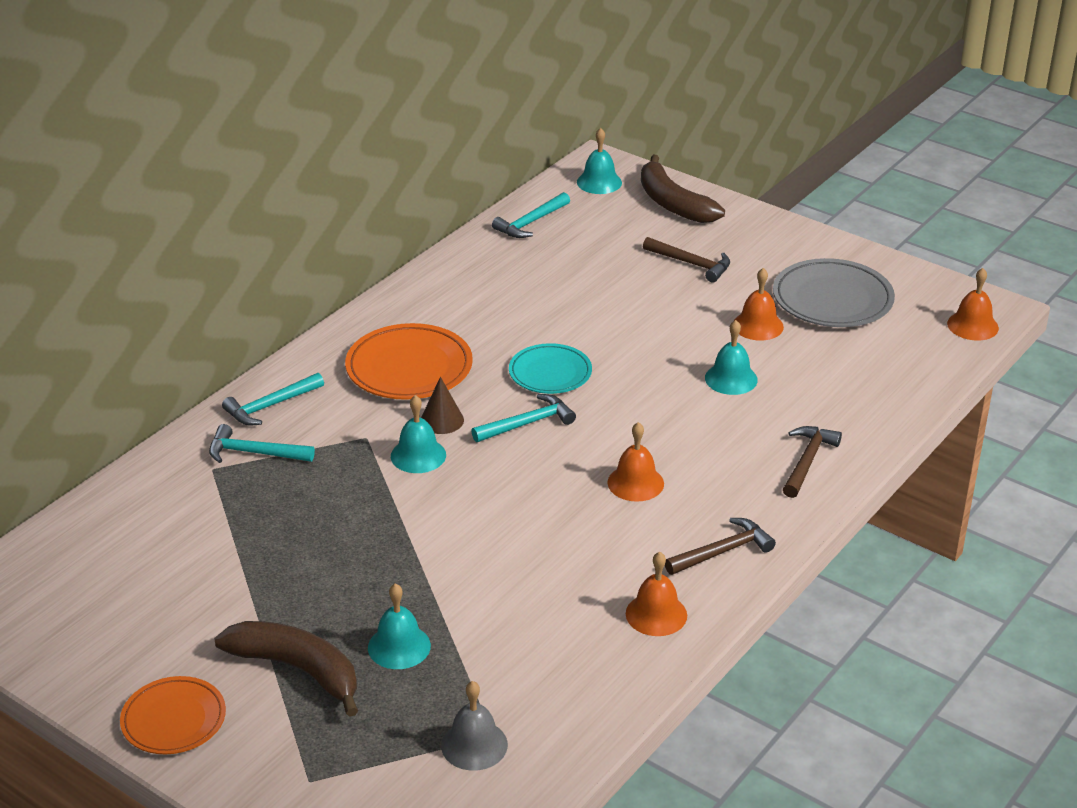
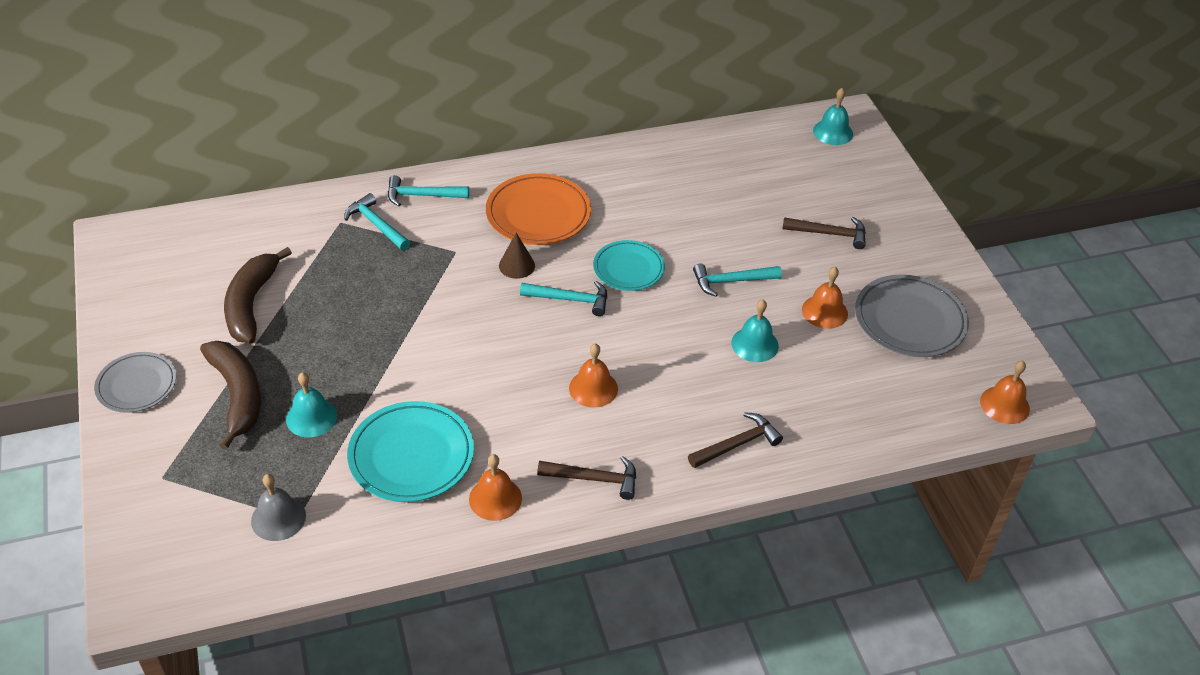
camera: 35 degrees right, 10 degrees up
orange plate [120,676,226,754] -> grey plate [94,352,176,413]
turquoise bell [391,395,446,473] -> none
turquoise hammer [492,192,570,238] -> turquoise hammer moved to [693,264,782,297]
brown banana [641,155,725,223] -> brown banana moved to [224,247,292,343]
brown hammer [643,237,730,282] -> brown hammer turned 60 degrees counterclockwise [783,217,866,249]
none -> turquoise plate [347,401,474,502]

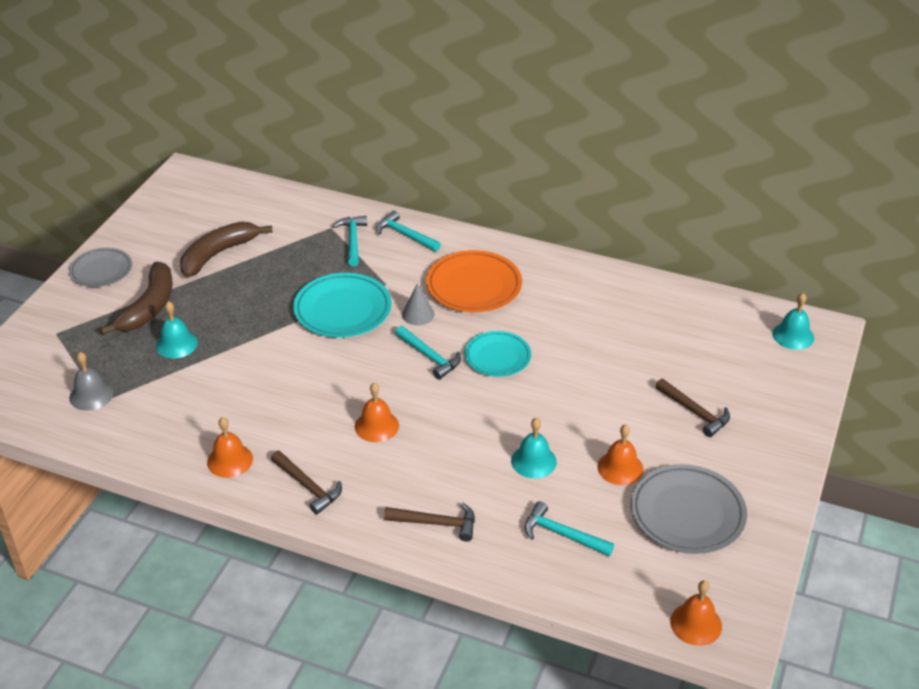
camera: 40 degrees right, 5 degrees down
turquoise plate [347,401,474,502] -> turquoise plate moved to [293,273,392,338]
brown cone [499,233,535,279] -> grey cone [402,283,434,325]
turquoise hammer [693,264,782,297] -> turquoise hammer moved to [525,501,614,556]

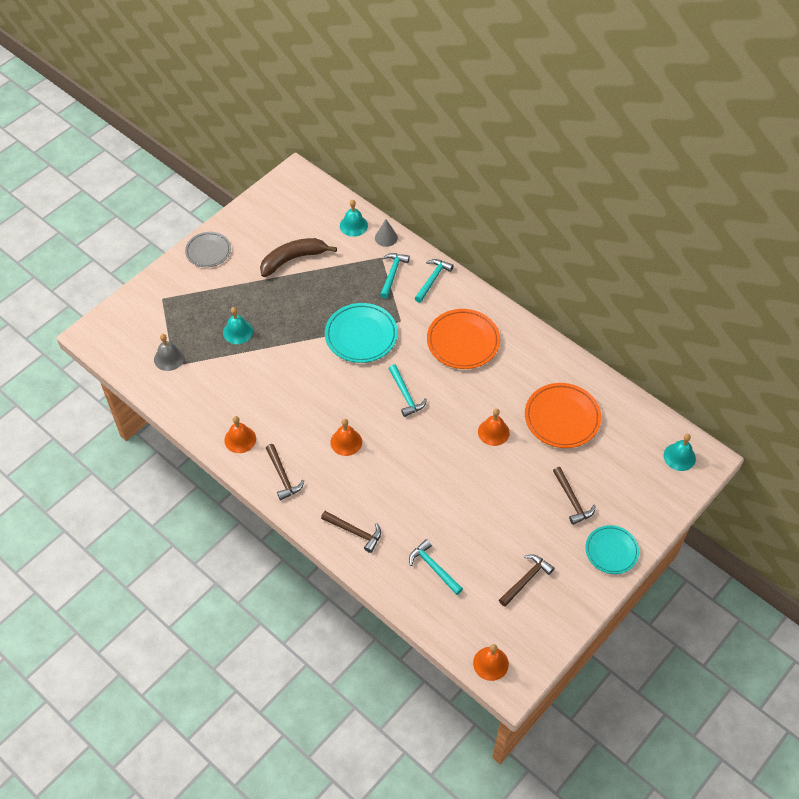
camera: 20 degrees right, 15 degrees up
brown banana [100,262,173,335] -> none
turquoise hammer [377,211,441,252] -> turquoise hammer turned 60 degrees clockwise [415,259,454,303]
grey cone [402,283,434,325] -> grey cone moved to [375,219,398,247]
turquoise plate [465,331,531,377] -> turquoise plate moved to [585,525,639,574]
turquoise bell [511,418,557,478] -> turquoise bell moved to [340,200,368,237]
orange bell [597,424,643,485] -> orange bell moved to [478,409,510,446]
grey plate [631,464,747,554] -> brown hammer [499,554,554,606]
none -> orange plate [525,383,601,448]

